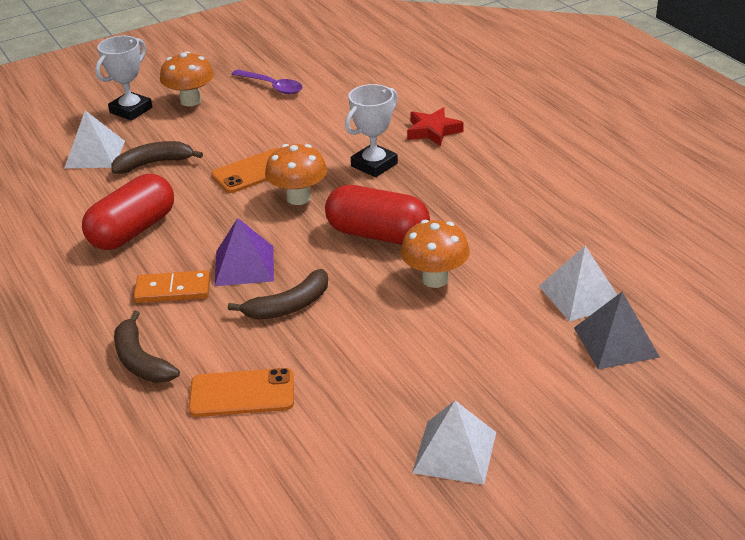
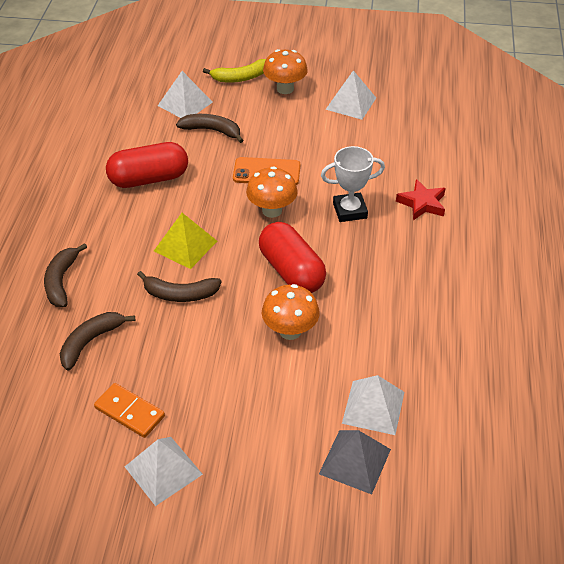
camera: 35 degrees right, 10 degrees up
white trophy [95,36,152,121] -> yellow banana [203,59,266,83]
orange domino [134,270,210,303] -> orange domino moved to [94,383,165,438]
orange phone [189,368,294,417] -> brown banana [60,312,135,371]
purple pyramid [215,218,274,286] -> yellow pyramid [154,213,217,269]
purple spoon [232,69,303,94] -> white pyramid [325,70,376,120]

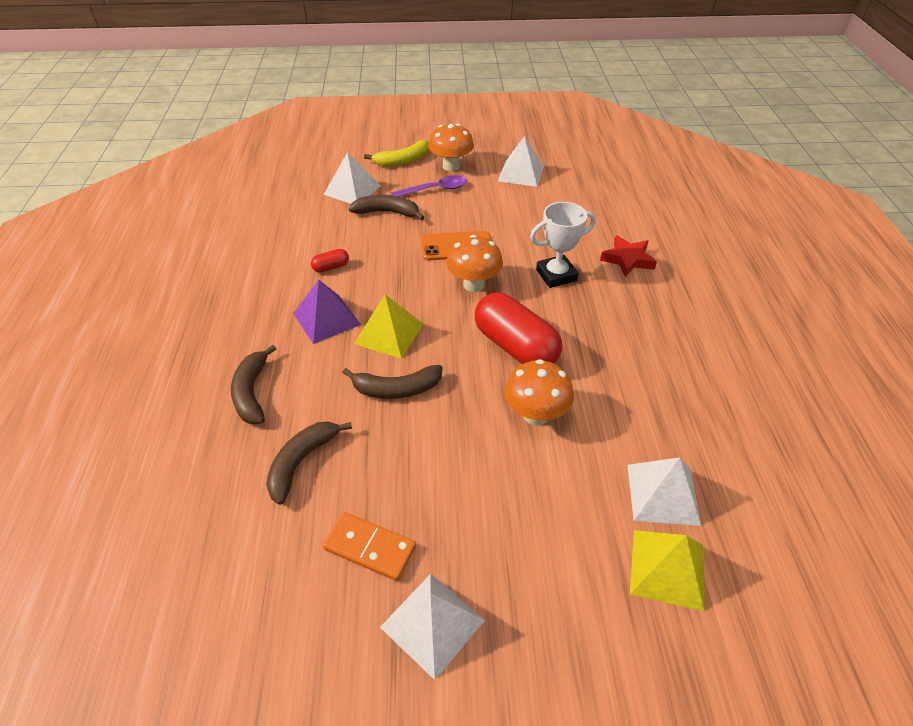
camera: 10 degrees left, 0 degrees up
red capsule [106,142,188,188] -> red capsule [311,249,349,273], size x0.43
grey pyramid [319,430,391,495] -> yellow pyramid [630,530,704,611]
none -> purple pyramid [293,279,361,344]
none -> purple spoon [391,175,467,197]

